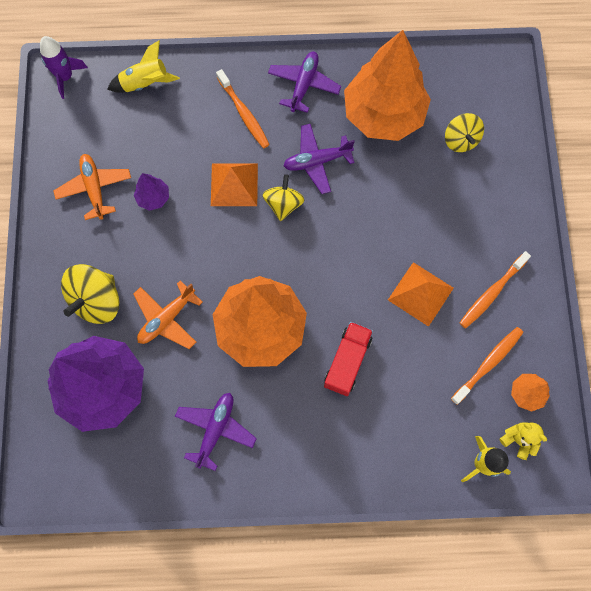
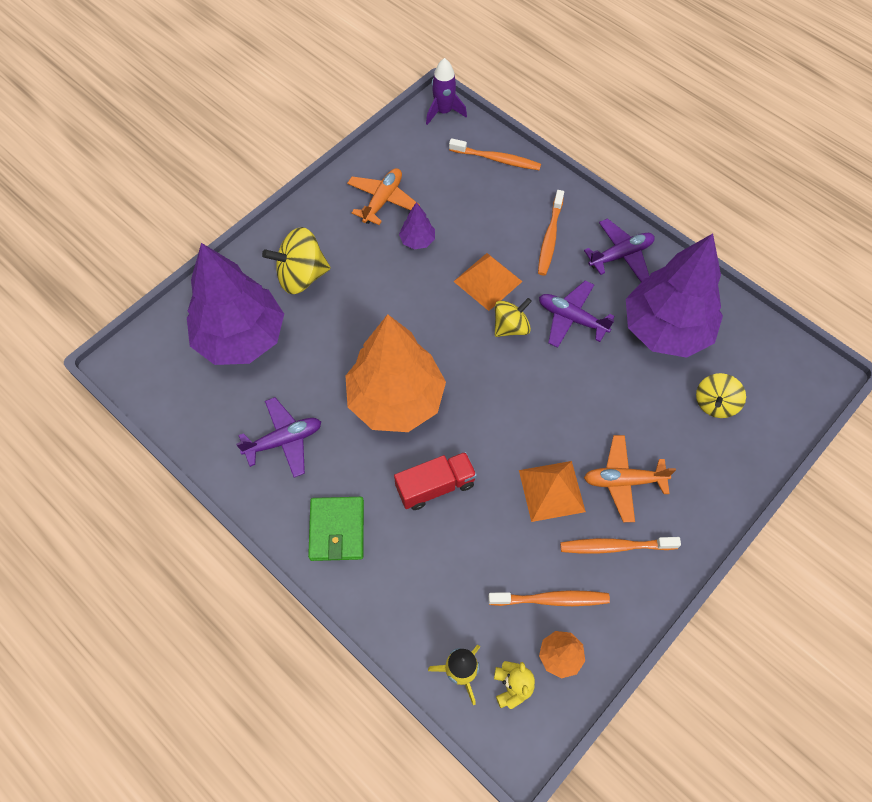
camera: 45 degrees right, 10 degrees down
yellow rocket [107,40,180,92] -> orange toothbrush [449,138,541,170]
orange plane [133,280,203,349] -> orange plane moved to [584,435,676,522]
orange tree [344,30,431,141] -> purple tree [626,233,723,358]
none -> green wallet [308,497,364,561]

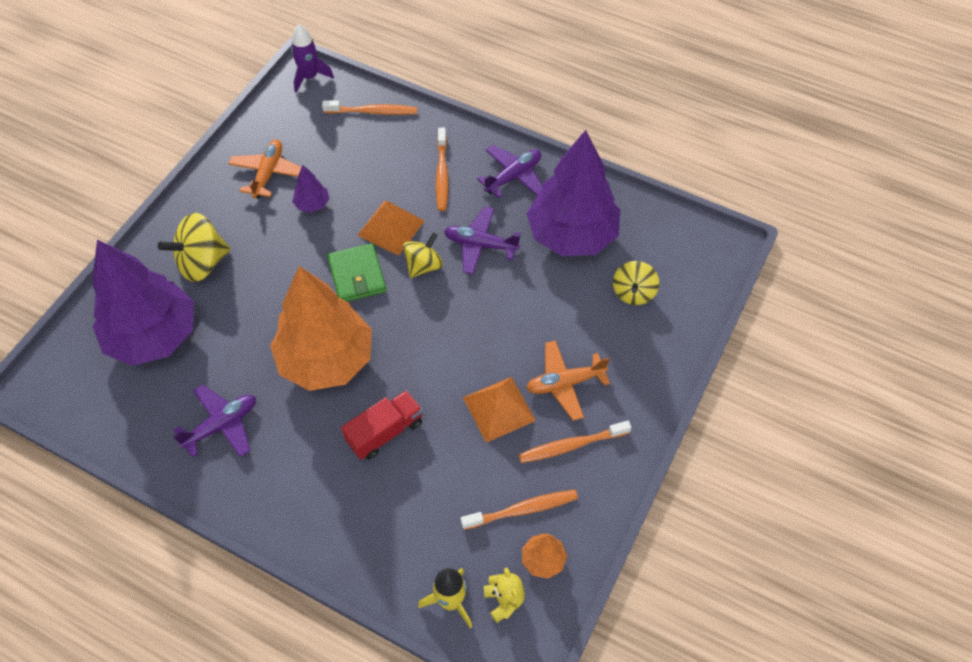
camera: 15 degrees left, 5 degrees down
green wallet [308,497,364,561] -> green wallet moved to [327,243,386,302]

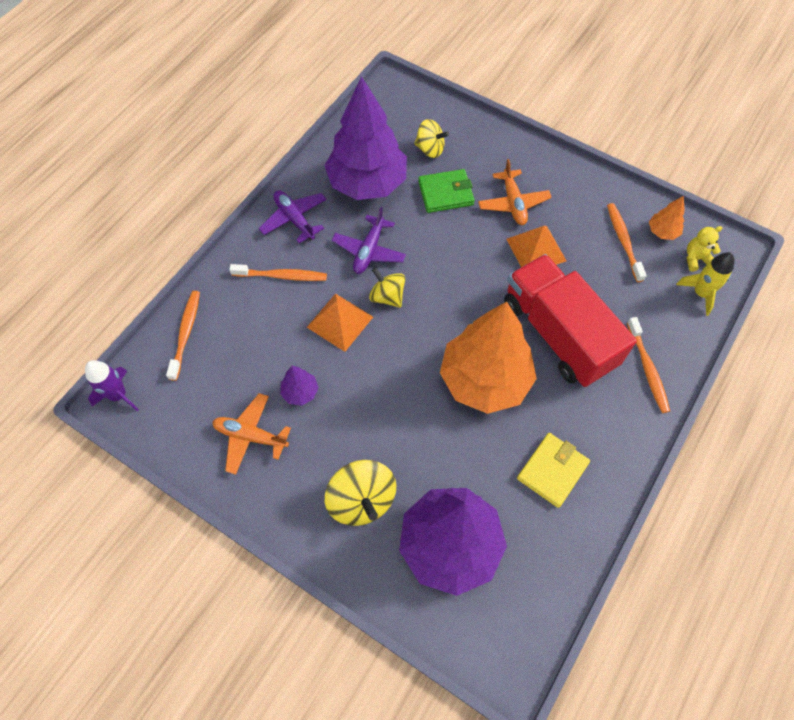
camera: 85 degrees left, 5 degrees up
purple plane [173,385,256,458] -> yellow wallet [517,433,590,508]
green wallet [327,243,386,302] -> green wallet moved to [418,169,475,213]
red truck [341,390,423,460] -> red truck [504,254,637,387], size x1.92
orange toothbrush [518,421,631,463] -> orange toothbrush moved to [627,317,670,413]

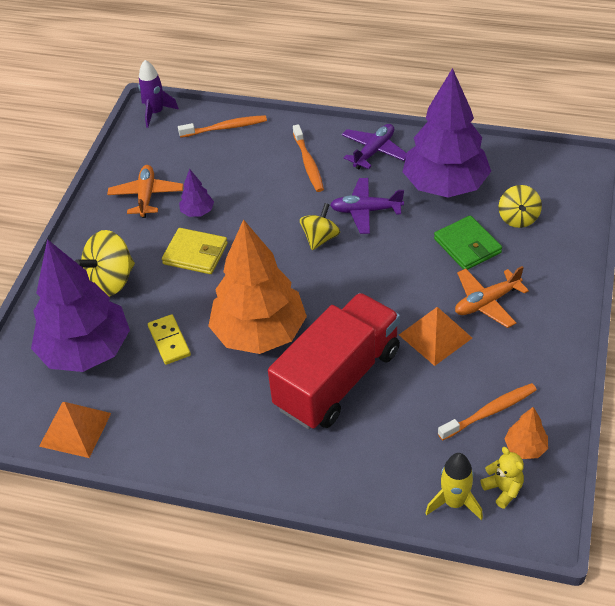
camera: 75 degrees right, 15 degrees down
orange pyramid [307,293,373,352] -> orange pyramid moved to [39,402,111,458]
yellow wallet [517,433,590,508] -> yellow wallet moved to [162,228,228,274]
orange toothbrush [627,317,670,413] -> none
none -> yellow domino [148,314,191,365]

